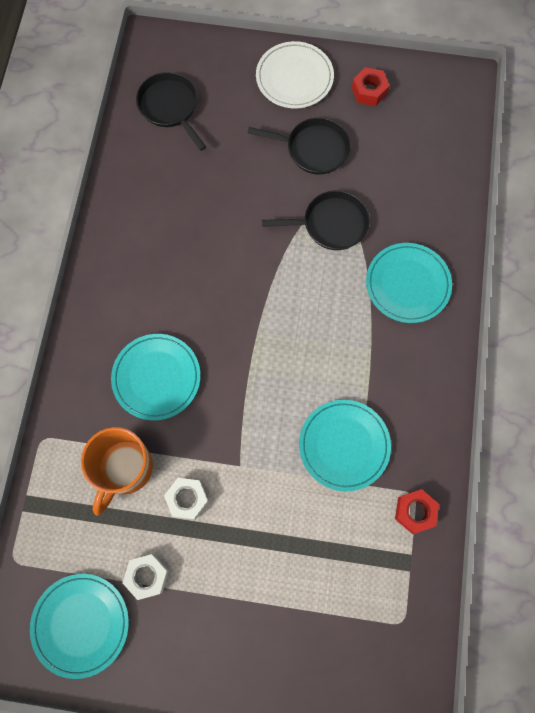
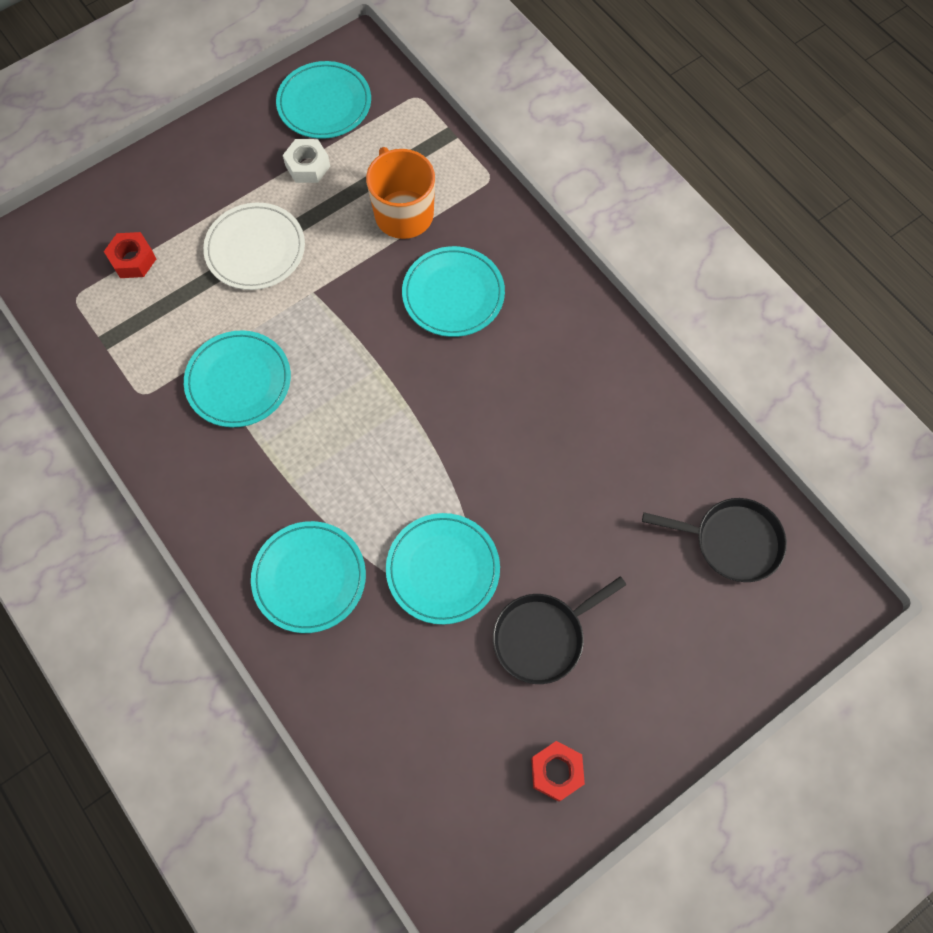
camera: 135 degrees right, 5 degrees down
white nut [164,478,209,520] -> none
white plate [256,41,334,109] -> white plate moved to [203,203,305,290]
black pan [262,191,370,250] -> turquoise plate [386,513,500,625]
red nut [395,489,439,534] -> red nut moved to [104,232,156,278]

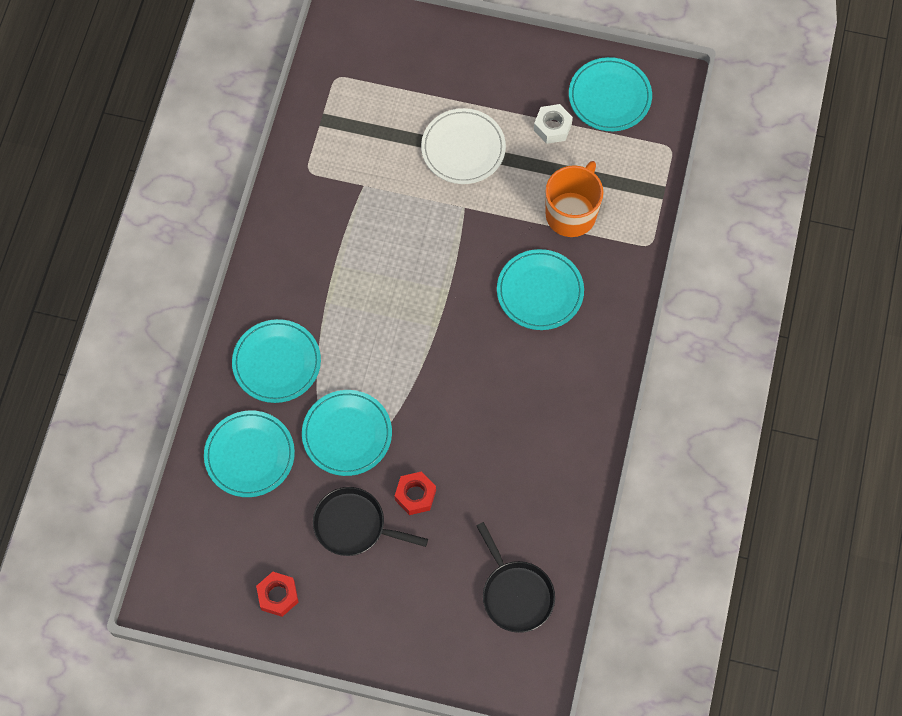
camera: 50 degrees right, 0 degrees up
red nut [104,232,156,278] -> red nut moved to [395,471,436,515]
turquoise plate [184,330,291,427] -> turquoise plate moved to [204,410,295,497]

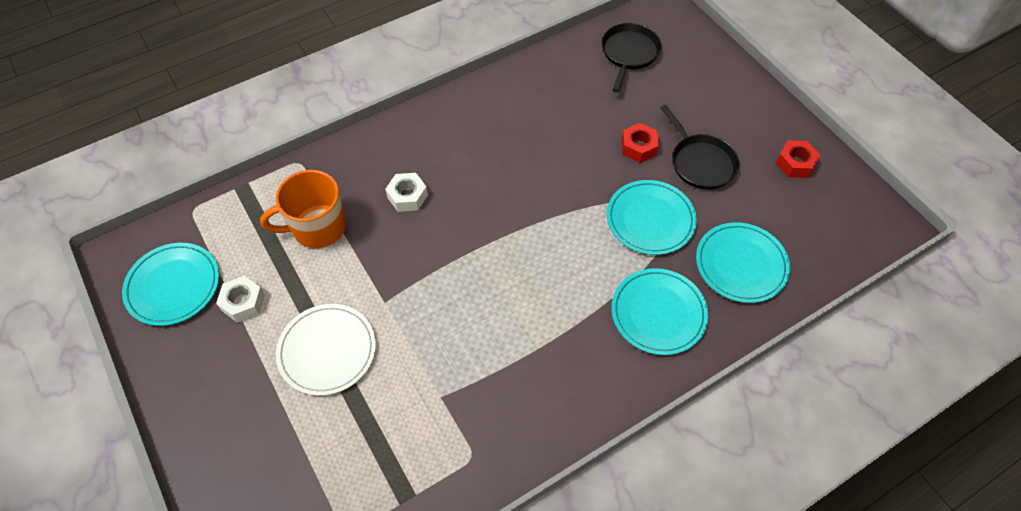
camera: 135 degrees left, 10 degrees down
turquoise plate [497,249,584,330] -> white nut [385,173,428,212]

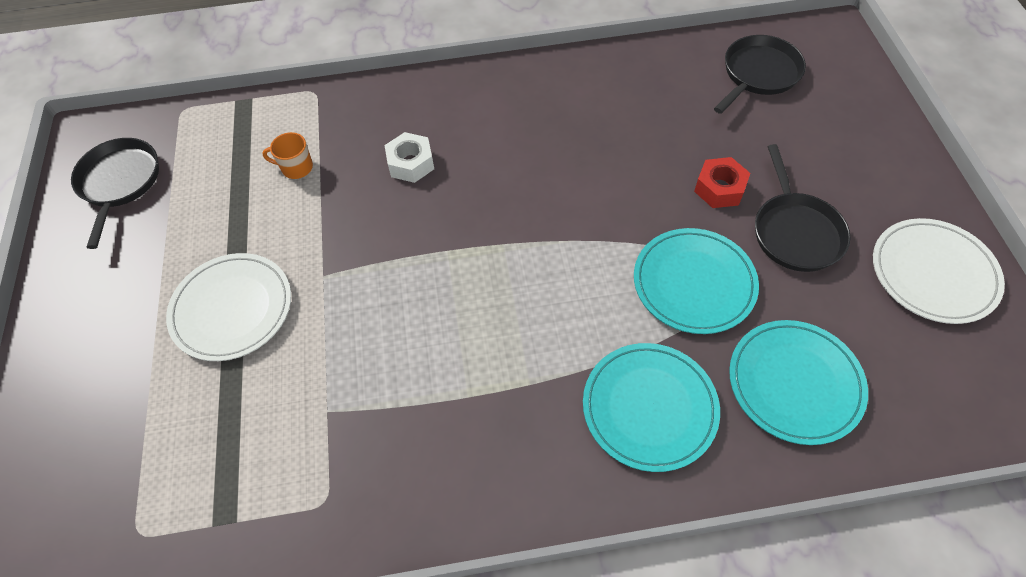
camera: 25 degrees right, 0 degrees up
turquoise plate [122,243,219,326] -> black pan [71,138,159,249]
white nut [216,276,265,323] -> none
orange mug [260,170,346,248] -> orange mug [262,132,313,179], size x0.49
red nut [776,141,820,178] -> white plate [873,218,1005,324]

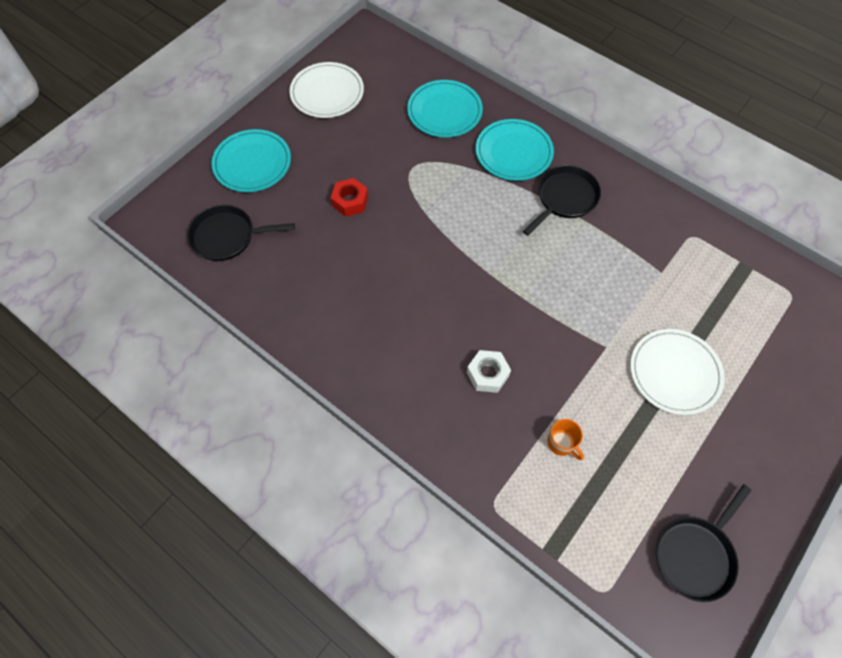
camera: 135 degrees left, 5 degrees up
turquoise plate [634,228,759,334] -> turquoise plate moved to [211,129,291,192]
black pan [755,144,851,272] -> black pan moved to [523,165,601,236]

